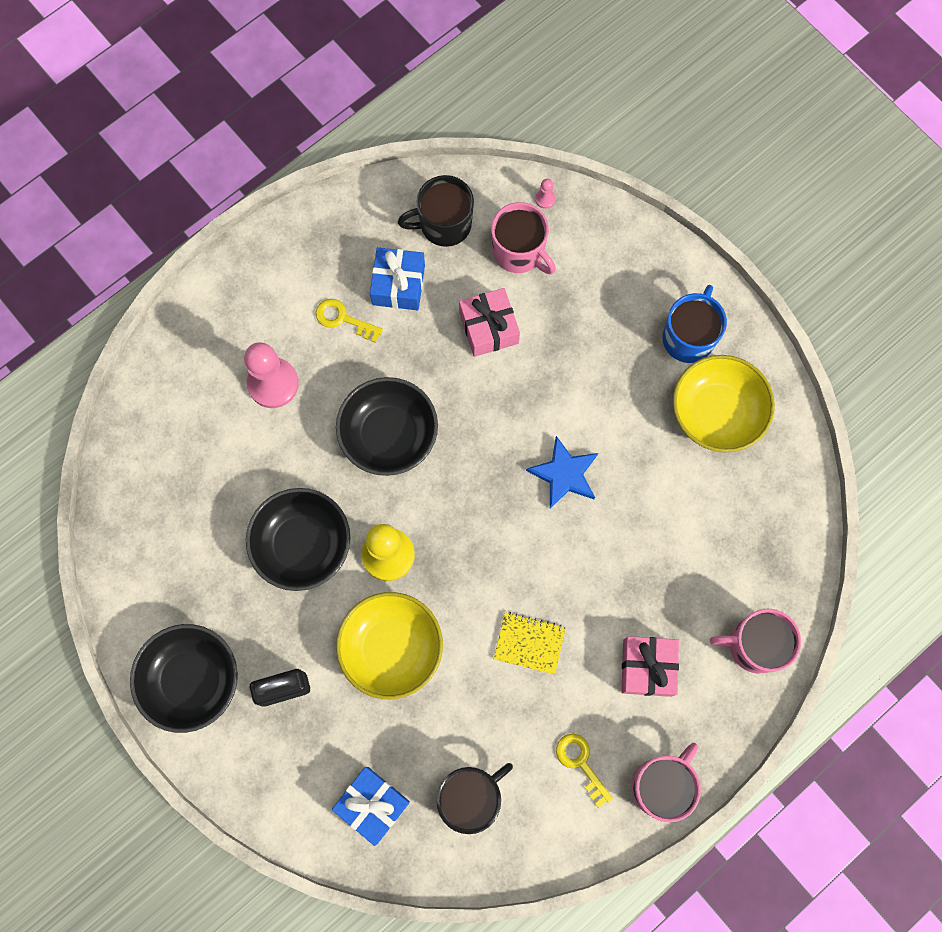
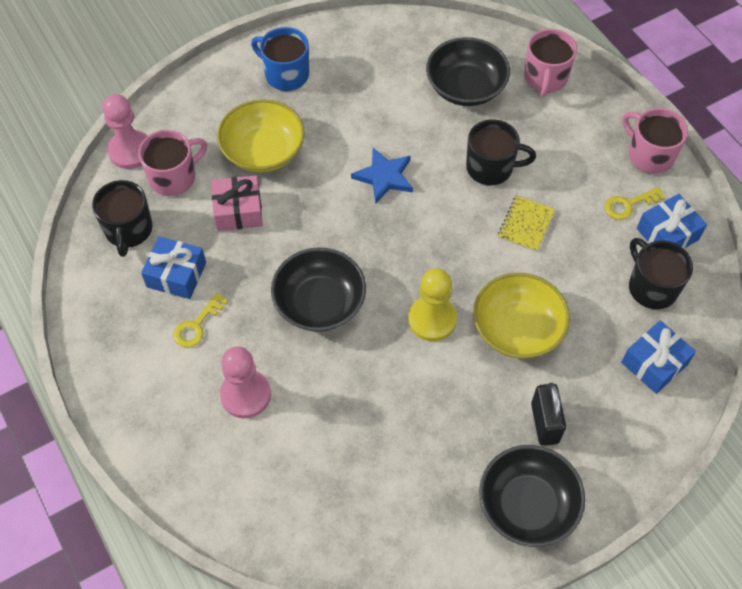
camera: 80 degrees left, 15 degrees down
black bowl [246,488,351,591] -> black bowl moved to [426,37,510,106]
pink pawn [535,179,556,209] -> pink pawn [102,94,148,169], size x2.42
pink gift [621,636,679,697] -> none
yellow bowl [673,355,775,452] -> yellow bowl moved to [217,99,305,173]
none -> black mug [466,119,536,185]
none -> blue gift [637,194,707,249]

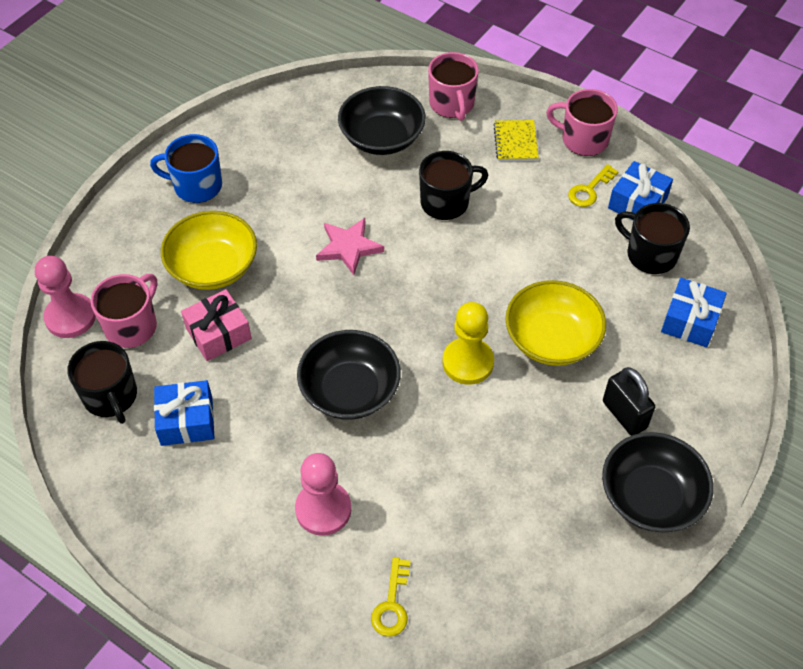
camera: 25 degrees left, 5 degrees down
yellow key [173,293,228,348] -> yellow key moved to [371,557,411,637]
blue star [351,148,413,203] -> pink star [316,218,384,275]
yellow notebook [498,195,555,252] -> yellow notebook moved to [493,120,539,161]

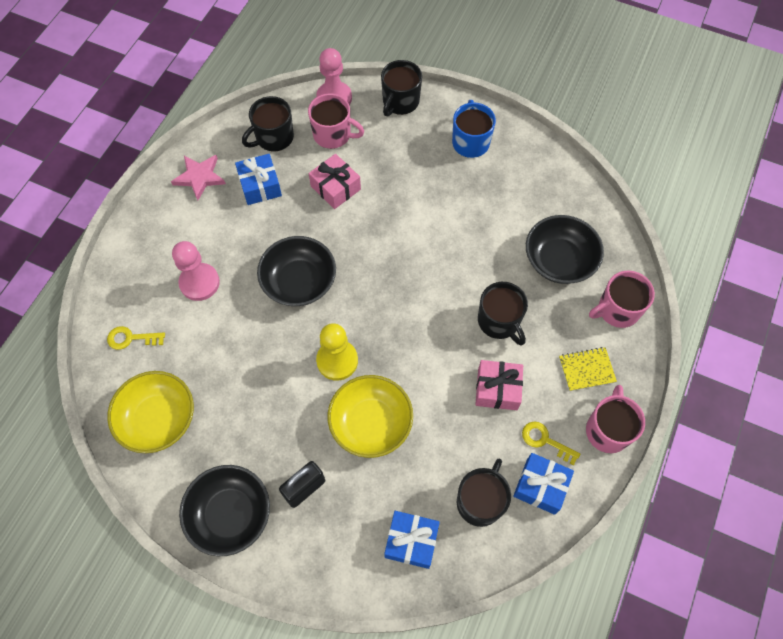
camera: 80 degrees right, 10 degrees up
yellow bowl [161,211,257,290] -> yellow bowl moved to [107,371,194,453]
pink star [316,218,384,275] -> pink star moved to [171,155,226,200]
none -> black mug [381,60,422,116]
none -> pink gift [475,360,523,410]

